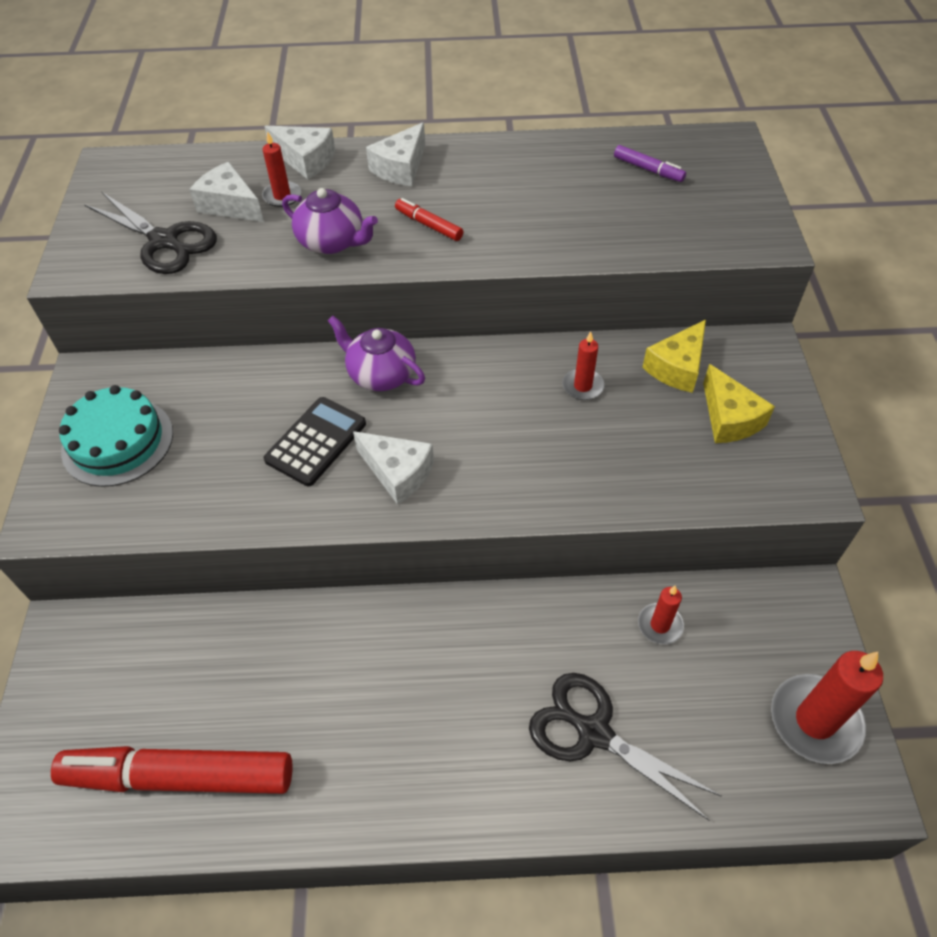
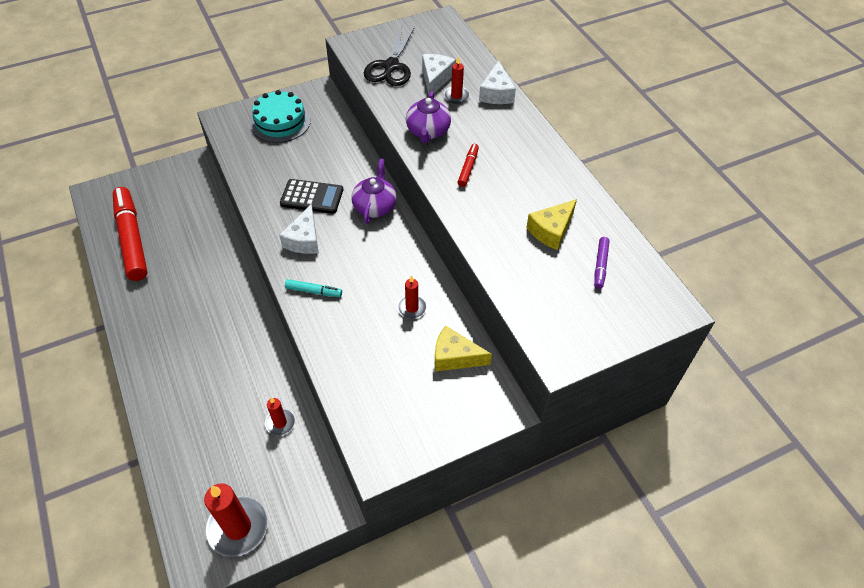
camera: 65 degrees right, 0 degrees up
white cheese [366,122,425,186] -> none
black scissors [529,673,721,821] -> none
yellow cheese [703,364,775,443] -> yellow cheese moved to [526,199,577,250]
none -> turquoise marker [285,279,342,297]

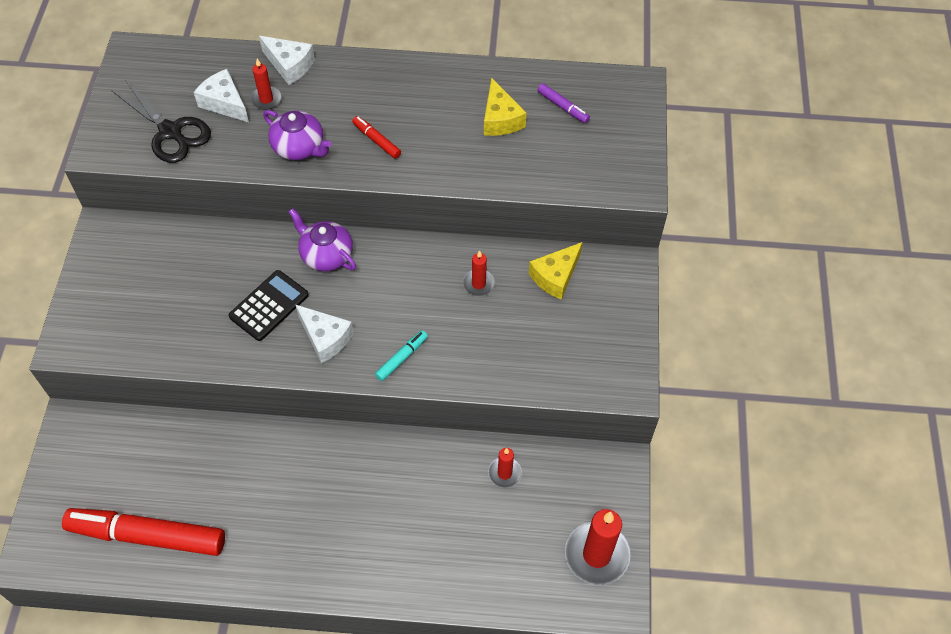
camera: 60 degrees left, 5 degrees up
turquoise cake [250,90,311,143] -> none

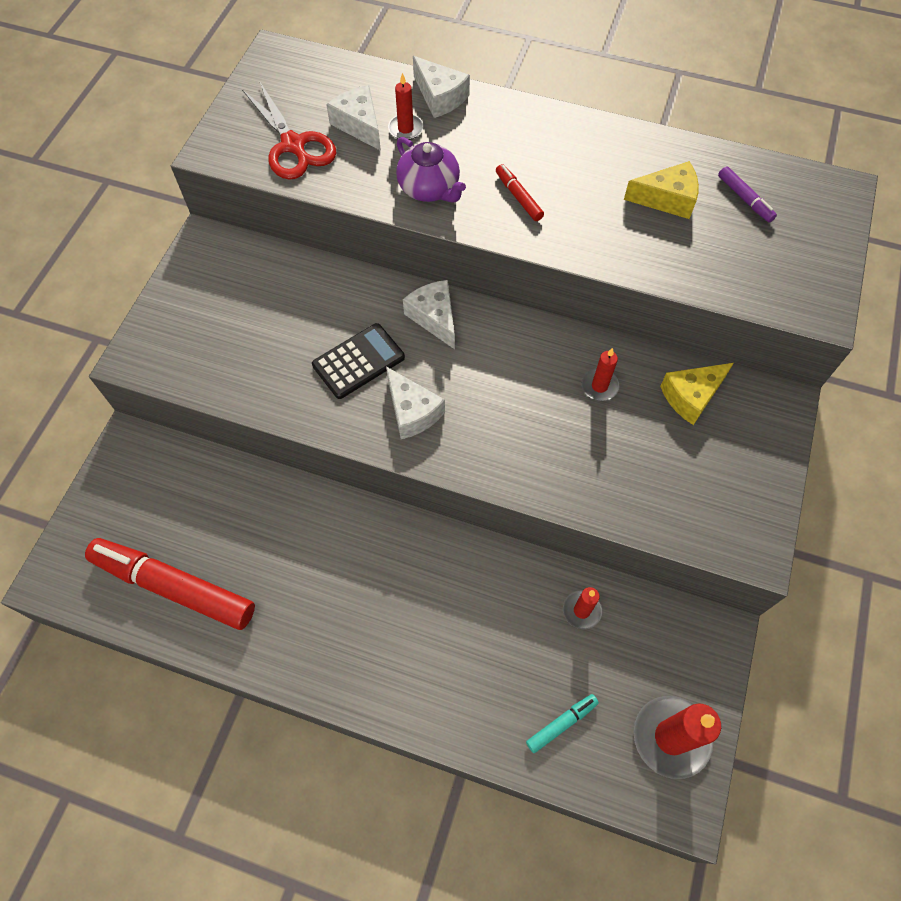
camera: 15 degrees right, 5 degrees up
black scissors [111,80,211,163] -> red scissors [242,82,336,180]
purple teapot [288,208,356,271] -> white cheese [403,280,455,349]
turquoise marker [375,330,428,381] -> turquoise marker moved to [526,694,599,753]
yellow cheese [484,78,527,136] -> yellow cheese turned 90 degrees counterclockwise [624,161,699,219]

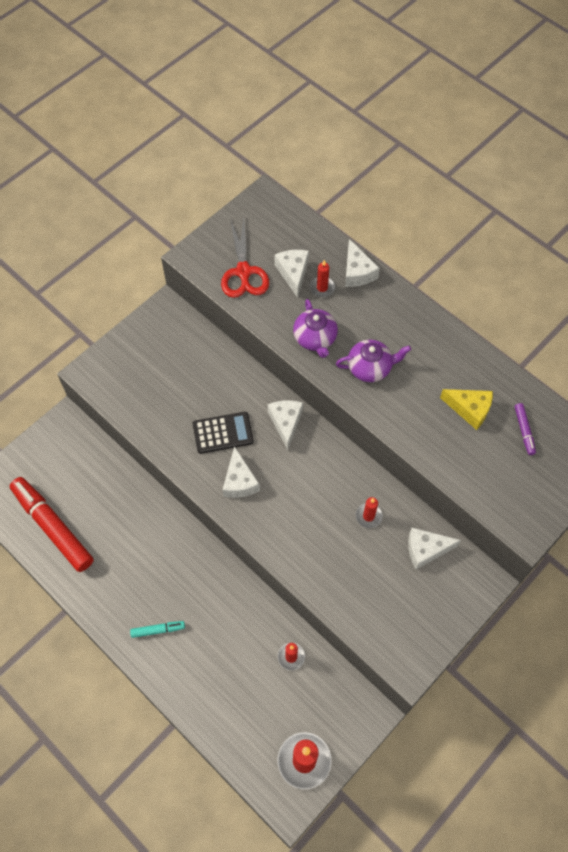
camera: 25 degrees right, 0 degrees up
red marker [496,164,544,221] -> purple teapot [336,340,411,382]
turquoise marker [526,694,599,753] -> turquoise marker moved to [130,621,185,638]
yellow cheese [660,363,734,425] -> white cheese [408,528,461,570]

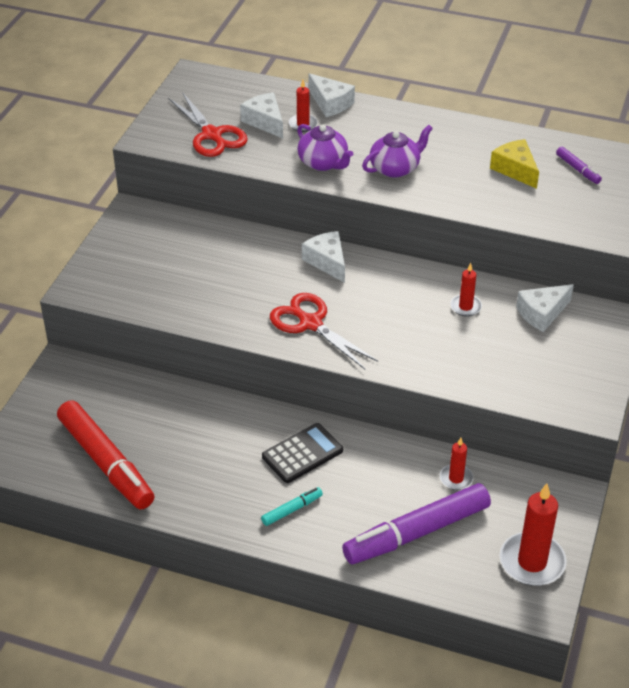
camera: 25 degrees left, 20 degrees down
red marker [10,477,94,572] -> red marker turned 150 degrees counterclockwise [57,400,155,509]
black calculator [193,412,254,454] -> black calculator moved to [262,423,343,483]
white cheese [223,446,260,498] -> red scissors [270,293,378,369]
yellow cheese [440,389,493,430] -> yellow cheese turned 120 degrees counterclockwise [490,139,539,189]
none -> purple marker [342,483,491,564]

